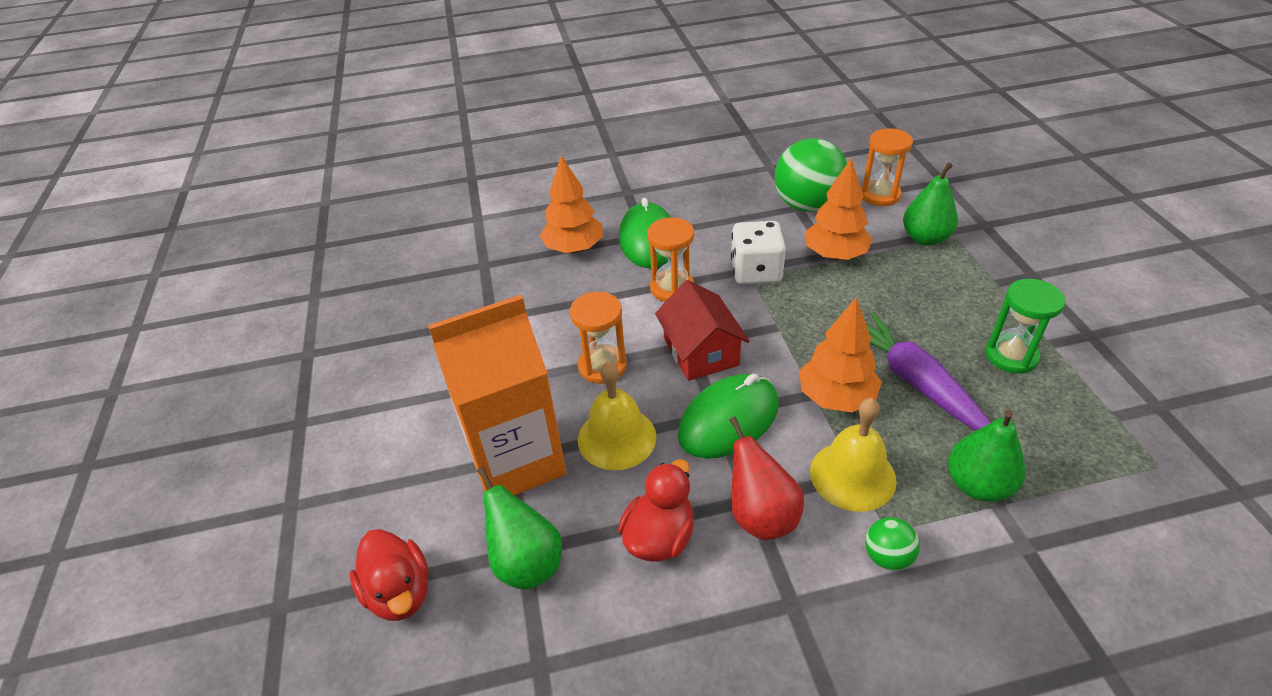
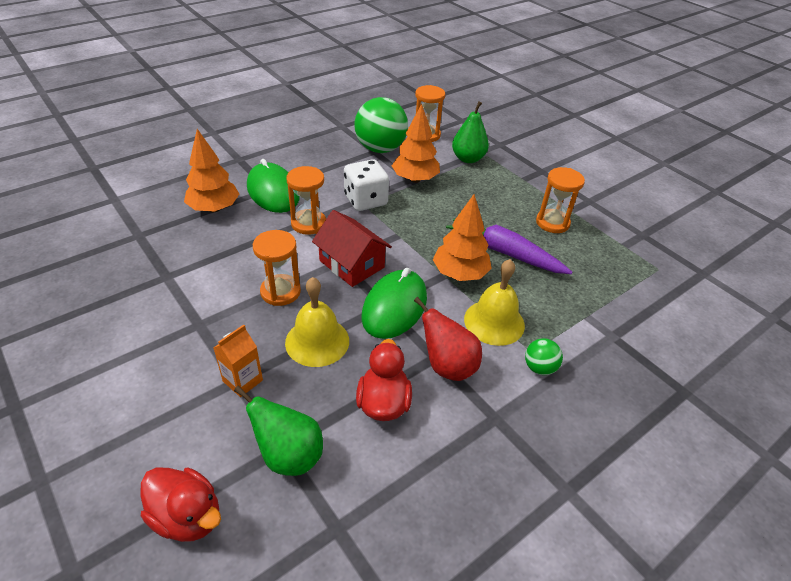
camera: 30 degrees left, 0 degrees up
orange carton [428,295,566,495] -> orange carton [214,325,263,397], size x0.42
green pear [948,410,1026,502] -> none
green hourglass [985,279,1066,374] -> orange hourglass [536,167,585,233]

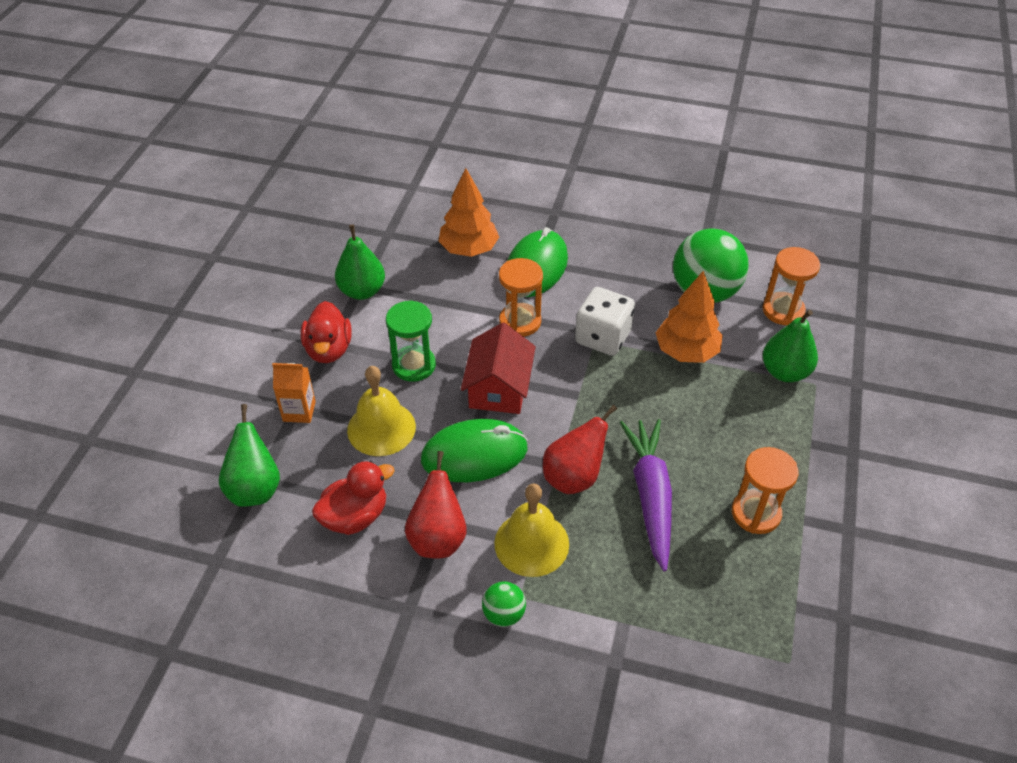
camera: 55 degrees right, 5 degrees up
red duck [140,467,221,542] -> red duck moved to [301,301,352,363]
orange hourglass [253,230,301,306] -> green hourglass [386,300,436,382]
orange tree [433,194,492,281] -> red pear [543,405,617,494]
none -> green pear [335,225,385,300]

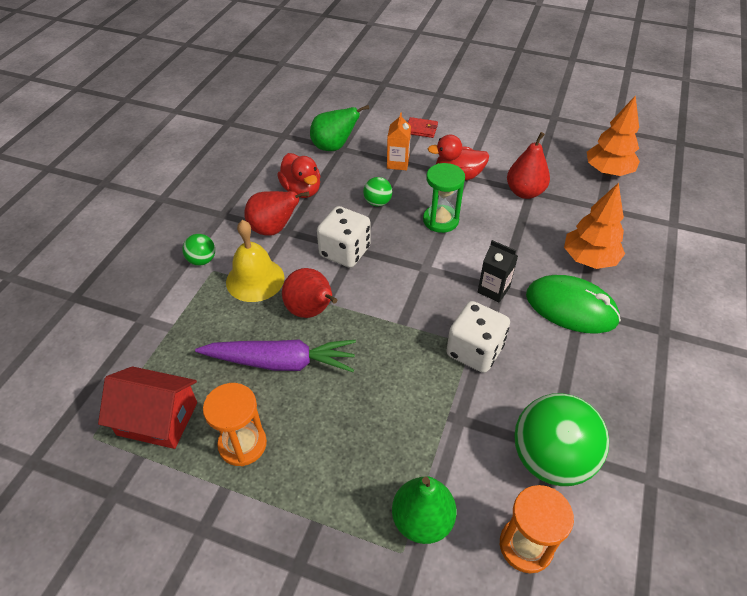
camera: 95 degrees right, 0 degrees up
green pear [335,225,385,300] -> red pear [507,132,550,199]
yellow bell [347,366,416,456] -> green ball [363,177,392,207]
green mouse [421,419,528,482] -> white dice [317,206,371,268]
red house [461,323,536,414] -> red house moved to [98,366,197,449]
orange hourglass [499,258,543,337] -> black carton [478,240,518,303]
orange tree [656,271,723,363] -> orange tree moved to [587,95,640,176]
none -> red wallet [408,117,438,138]

